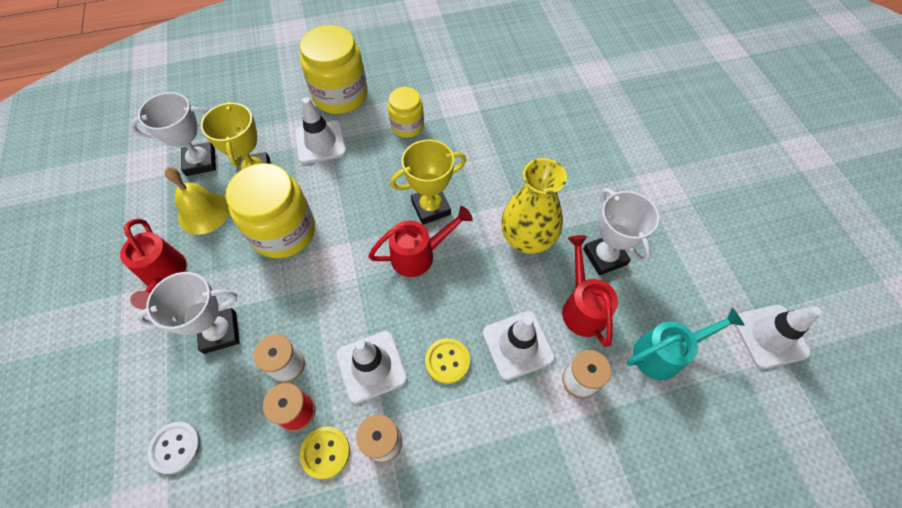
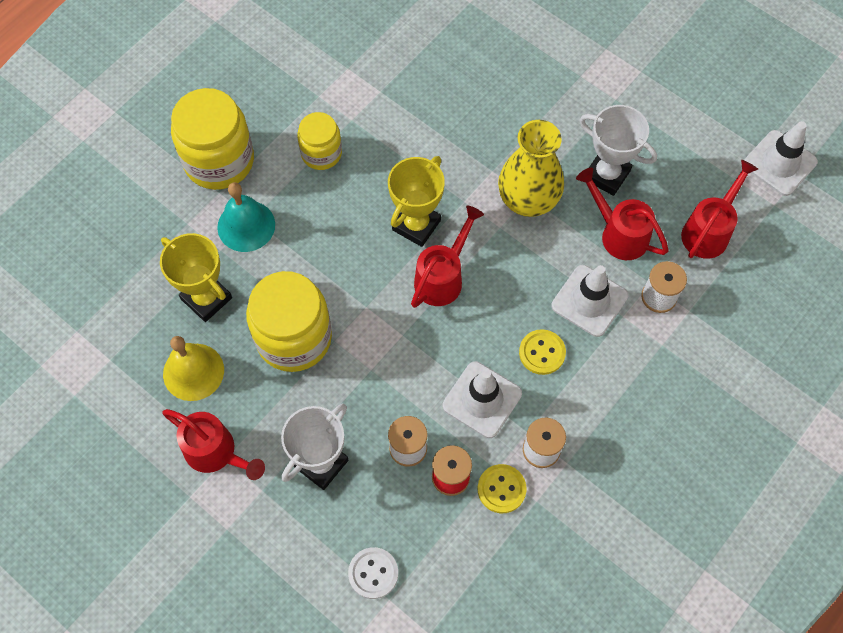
camera: 35 degrees left, 5 degrees up
white trophy [131,92,216,176] -> none
white traffic cone [295,97,347,164] -> turquoise bell [217,182,275,252]
turquoise watering can [627,308,745,380] -> red watering can [681,160,758,259]

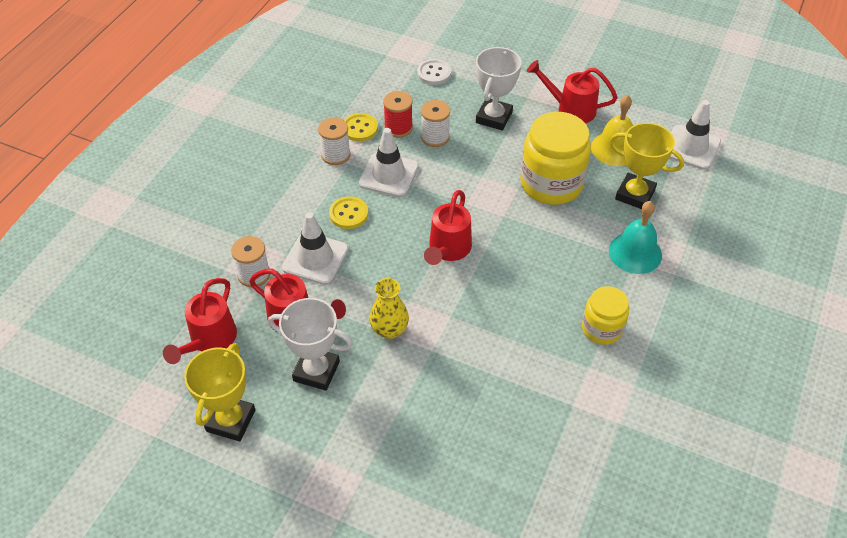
camera: 165 degrees right, 15 degrees down
yellow jar [171,88,254,190] -> none
yellow trophy [388,156,445,247] -> yellow trophy moved to [184,343,255,441]
yellow vase [498,120,564,217] -> yellow vase [369,278,409,339], size x0.61
white traffic cone [744,121,818,196] -> white traffic cone moved to [670,100,721,170]

